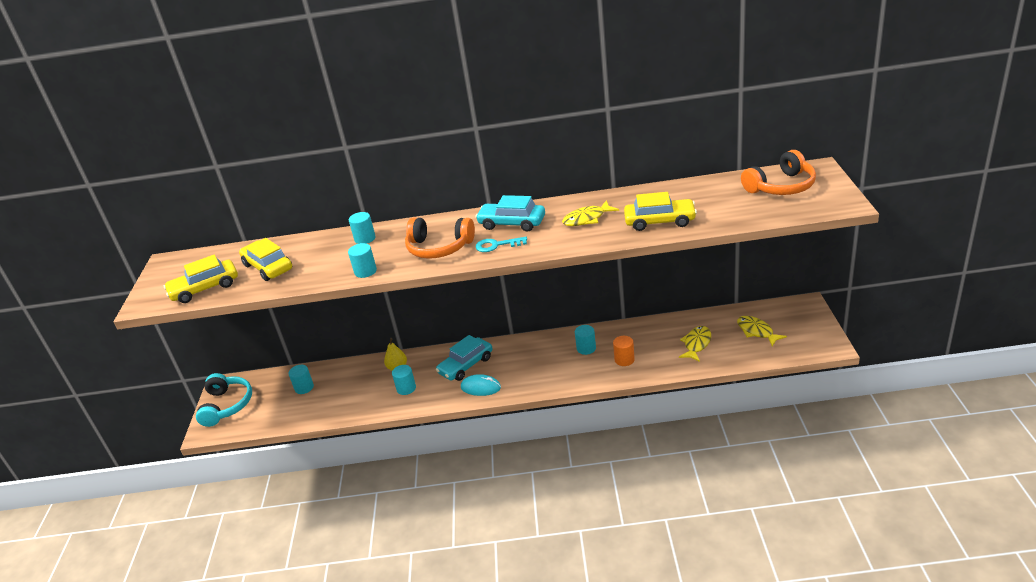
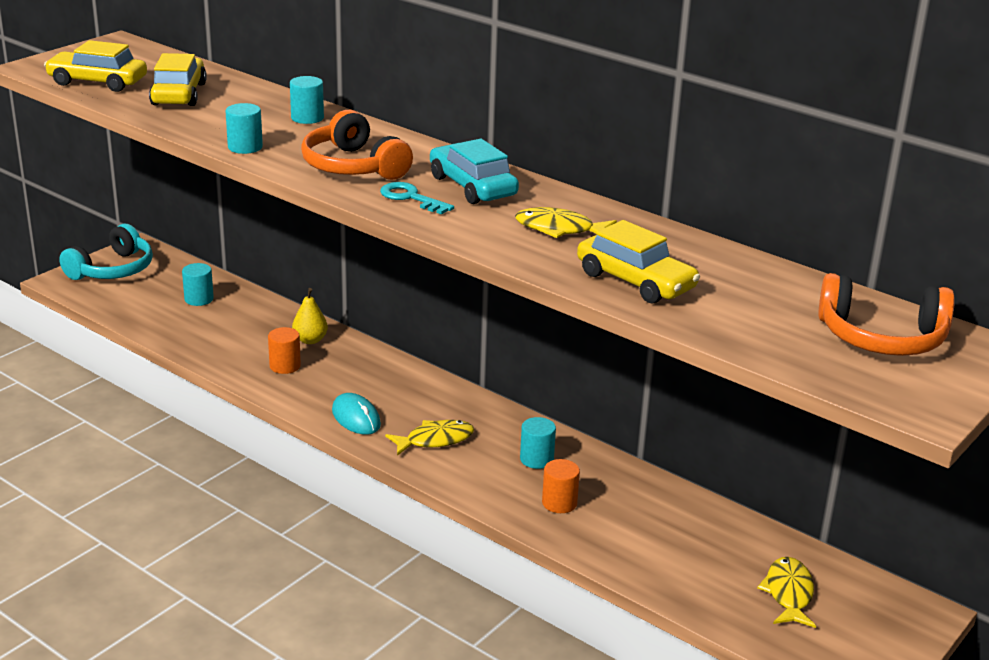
camera: 35 degrees right, 5 degrees down
turquoise cylinder [392,365,416,395] -> orange cylinder [268,327,301,374]
turquoise car [436,335,493,381] -> none
yellow fish [679,326,711,362] -> yellow fish moved to [385,420,474,456]

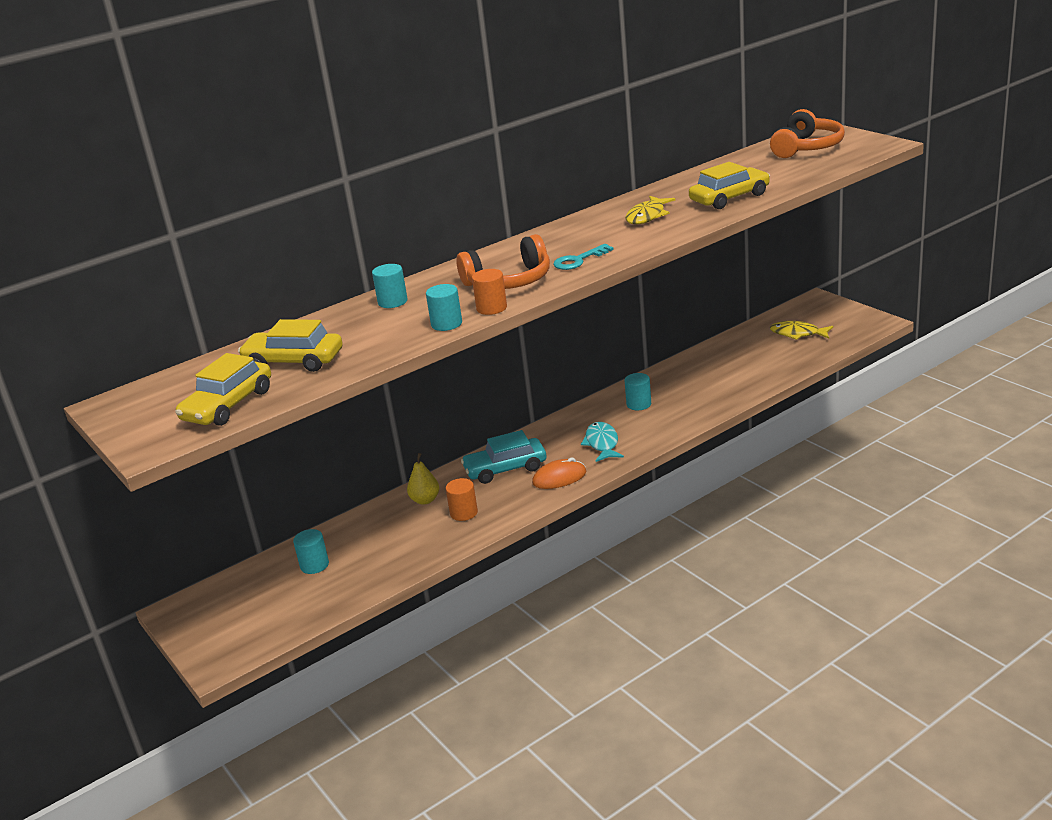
camera: 70 degrees left, 0 degrees up
turquoise headphones [59,224,153,280] -> none
turquoise mouse [332,393,381,435] -> orange mouse [532,458,586,489]
yellow fish [385,420,474,456] -> turquoise fish [581,422,624,462]
turquoise car [430,139,519,204] -> turquoise car moved to [461,430,546,484]
orange cylinder [542,459,580,513] -> orange cylinder moved to [472,269,507,315]

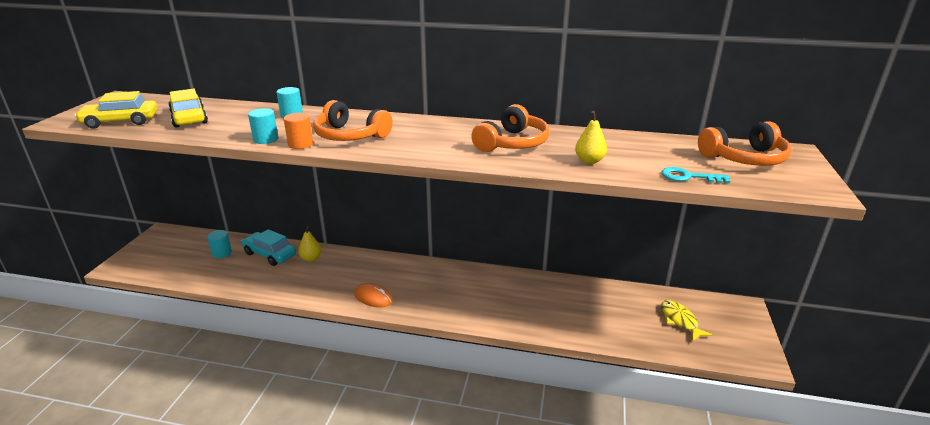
camera: 45 degrees right, 0 degrees up
orange cylinder [446,478,478,521] -> none
turquoise car [461,430,546,484] -> turquoise car moved to [241,229,296,266]
turquoise key [553,244,614,270] -> turquoise key moved to [662,167,730,183]
turquoise fish [581,422,624,462] -> none
yellow fish [625,196,675,224] -> orange headphones [471,104,550,152]
turquoise cylinder [625,373,651,410] -> none
yellow car [689,162,770,209] -> yellow pear [575,111,607,164]

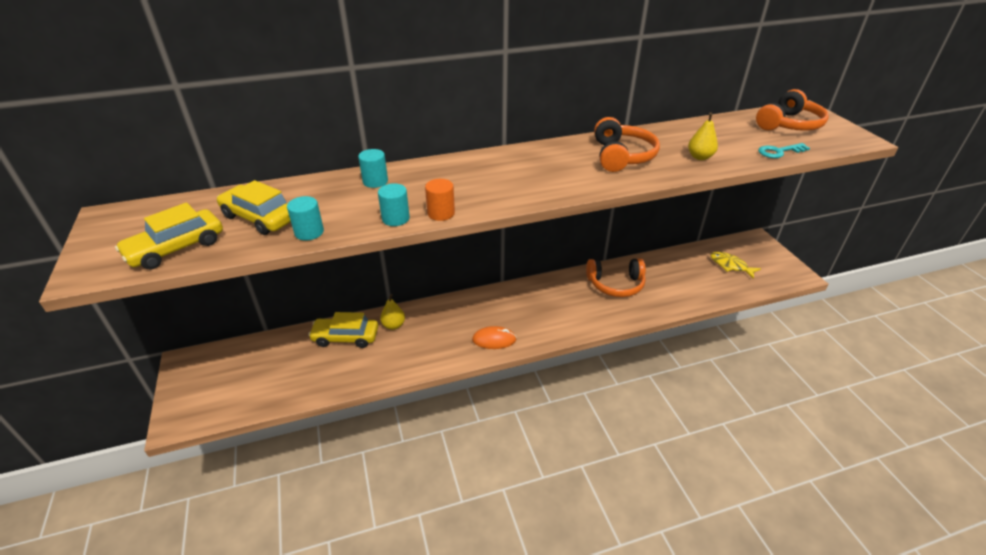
camera: 30 degrees left, 10 degrees up
turquoise cylinder [207,230,232,258] -> turquoise cylinder moved to [287,196,324,241]
turquoise car [241,229,296,266] -> yellow car [308,312,378,348]
orange headphones [313,100,393,141] -> orange headphones moved to [586,258,646,297]

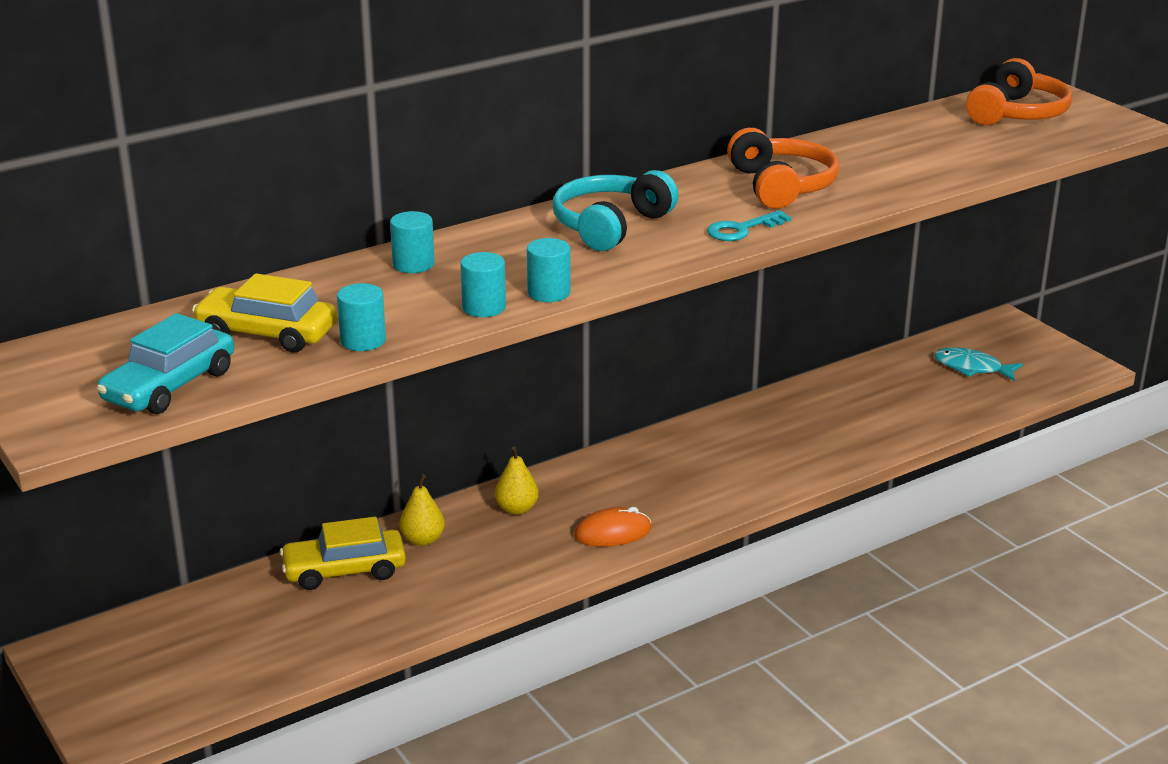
camera: 15 degrees left, 10 degrees down
yellow car [115,202,223,269] -> turquoise car [96,313,234,414]
orange cylinder [425,179,455,221] -> turquoise cylinder [527,238,570,302]
orange headphones [586,258,646,297] -> none
yellow pear [688,112,718,160] -> yellow pear moved to [495,446,539,515]
yellow fish [710,252,761,279] -> turquoise fish [934,347,1023,381]
turquoise key [758,143,810,158] -> turquoise key moved to [707,210,792,241]
none -> turquoise headphones [552,170,678,251]

